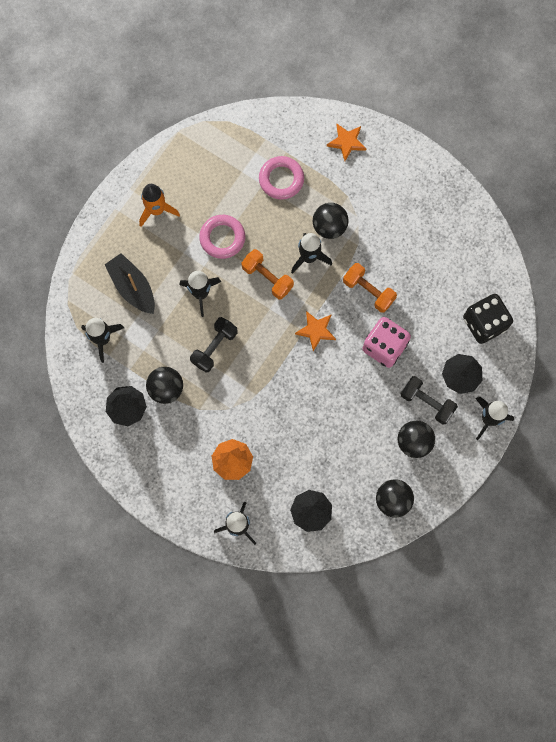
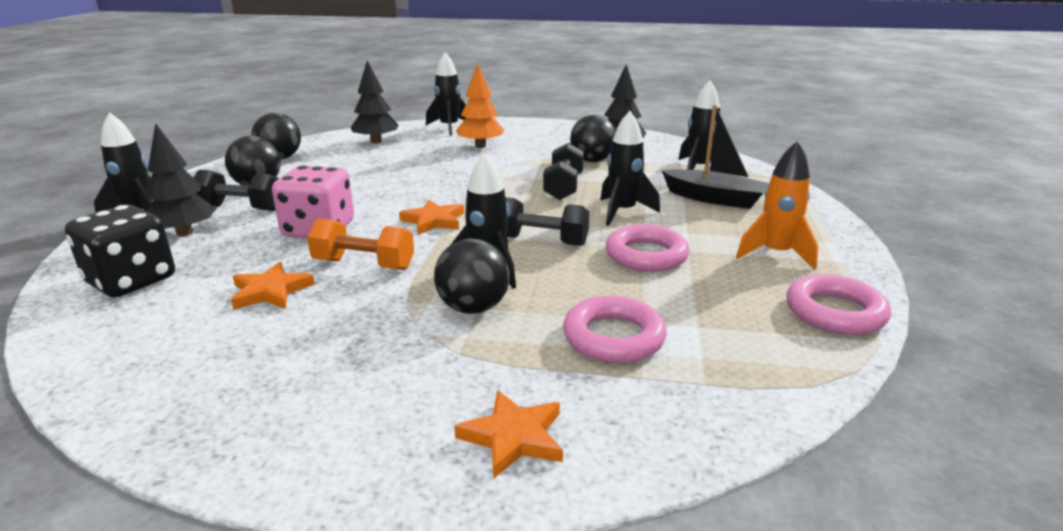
camera: 155 degrees right, 50 degrees down
orange dumbbell [241,249,294,299] -> black dumbbell [505,197,589,246]
none -> orange star [231,262,315,310]
none -> pink ring [787,274,891,335]

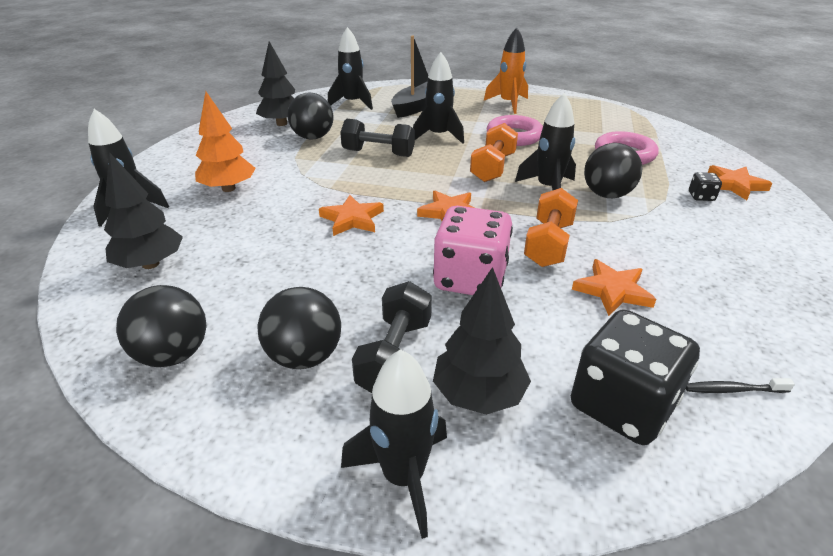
camera: 85 degrees left, 10 degrees up
black dumbbell [505,197,589,246] -> orange dumbbell [470,123,518,182]
pink ring [787,274,891,335] -> none
none -> orange star [319,195,384,236]
none -> black toothbrush [686,378,795,393]
none -> black dice [689,172,722,201]

